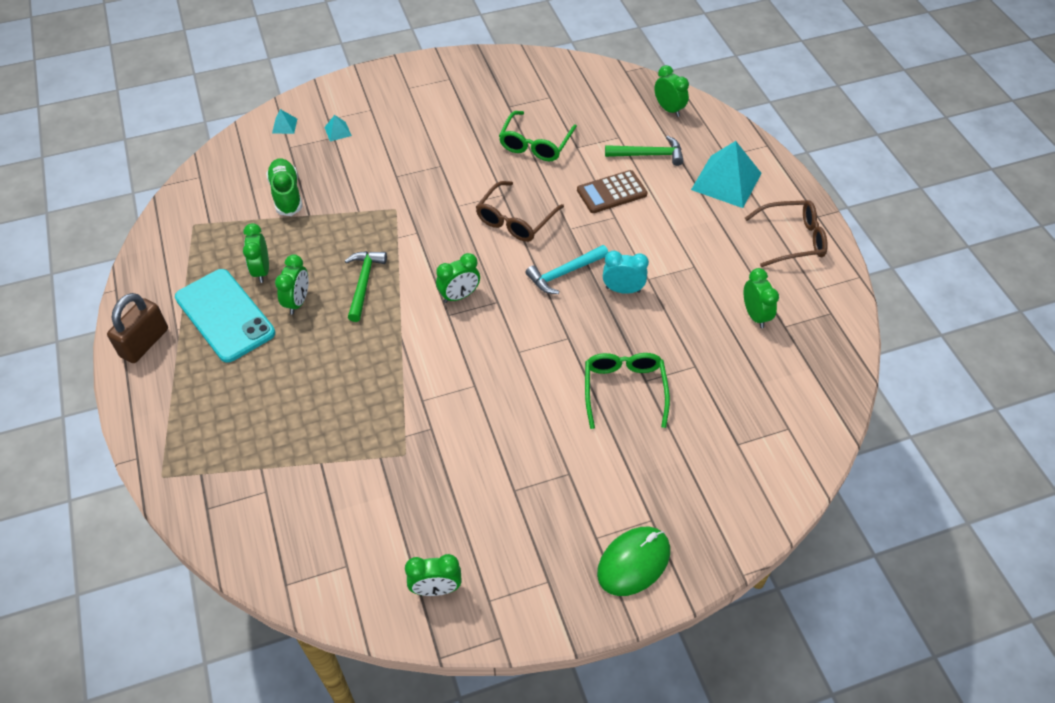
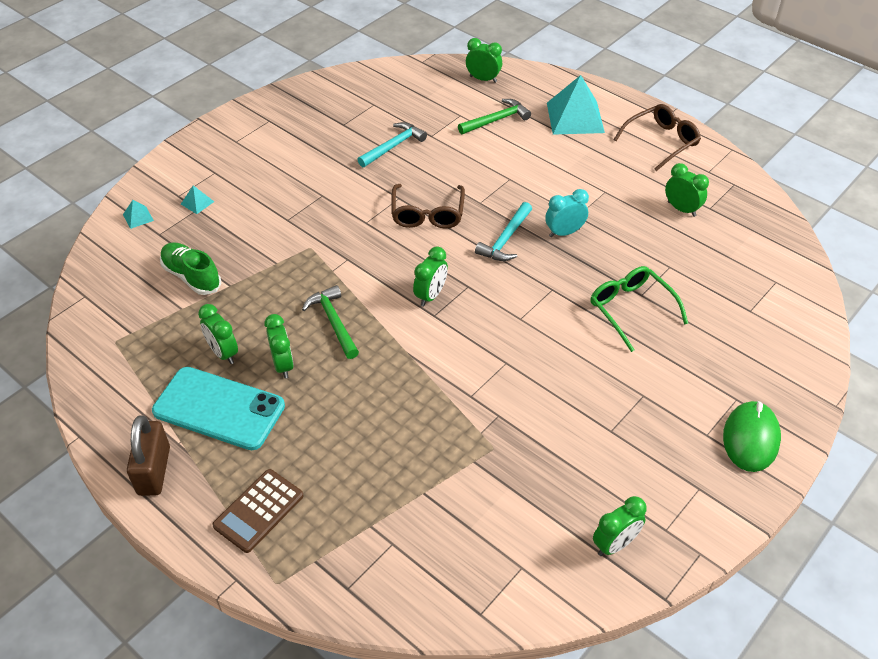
camera: 30 degrees left, 5 degrees down
green glasses [499,111,577,161] -> turquoise hammer [357,122,427,167]
brown calculator [577,170,647,213] -> brown calculator moved to [212,469,304,553]

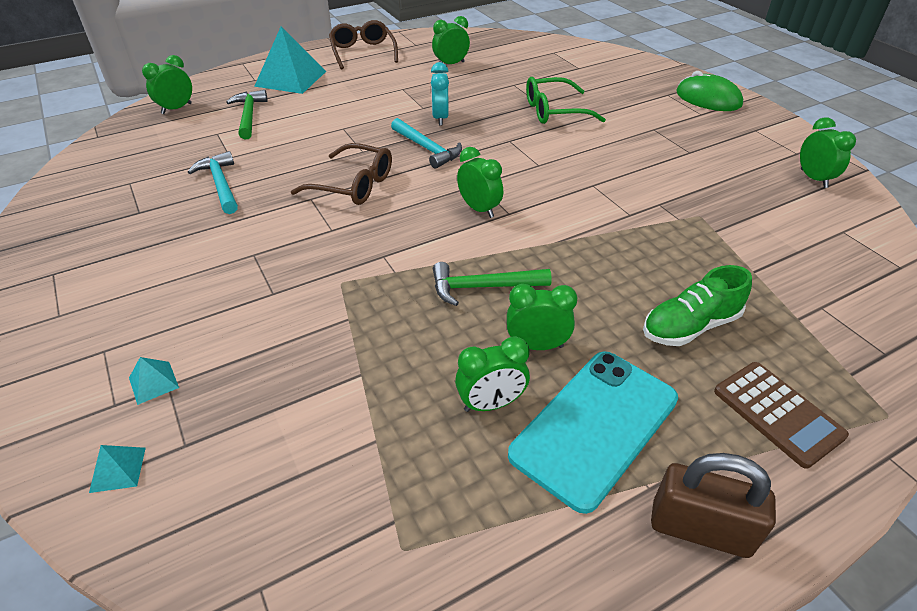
camera: 70 degrees left, 5 degrees down
green shoe [160,242,221,295] -> green shoe moved to [643,265,752,346]

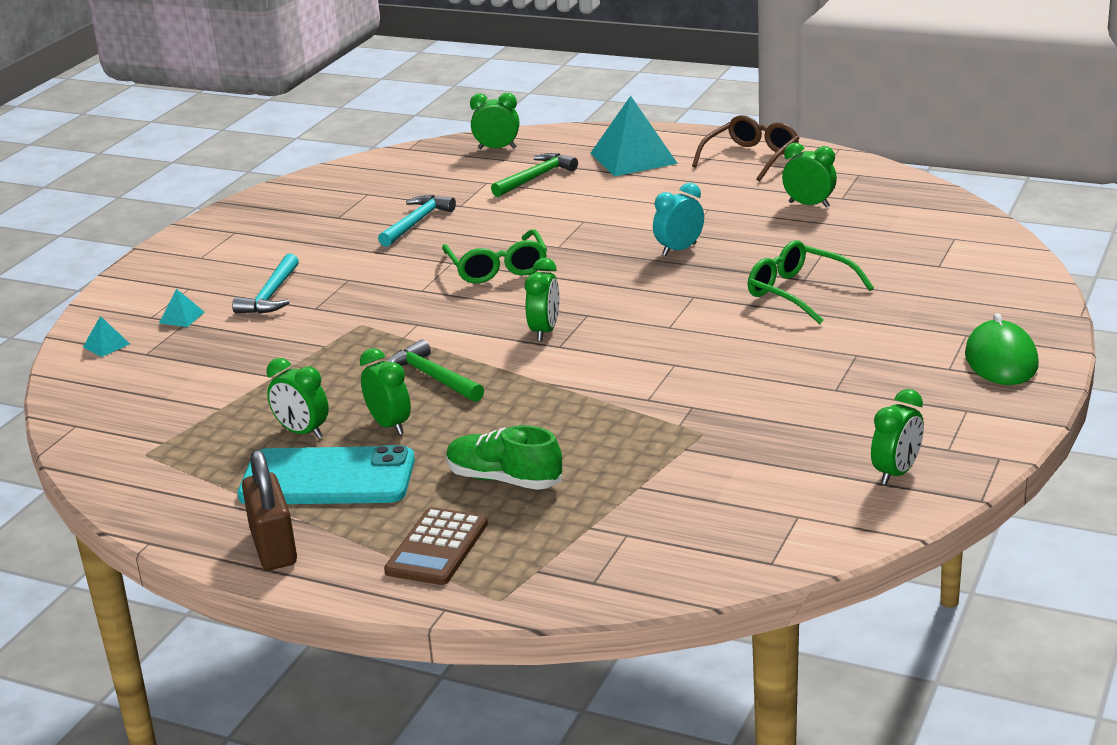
camera: 55 degrees right, 15 degrees down
brown glasses [291,143,392,205] -> green glasses [442,229,547,284]
turquoise hammer [391,118,462,169] -> turquoise hammer moved to [232,254,299,314]

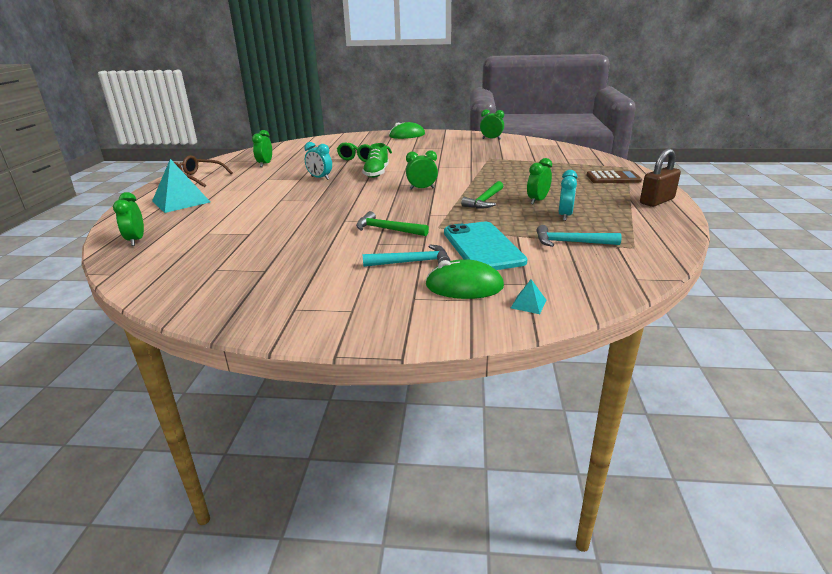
camera: 110 degrees left, 0 degrees up
turquoise pyramid [159,289,204,327] -> green mouse [426,259,504,299]
turquoise phone [237,445,415,504] -> turquoise phone moved to [444,222,527,270]
green clock [267,358,329,439] -> turquoise clock [559,170,578,221]
turquoise hammer [378,195,456,247] -> turquoise hammer moved to [536,225,622,247]
green glasses [442,229,547,284] -> none
green shoe [446,425,562,490] -> green shoe moved to [362,143,389,178]
green hammer [491,153,578,197] -> green hammer moved to [356,211,429,236]

